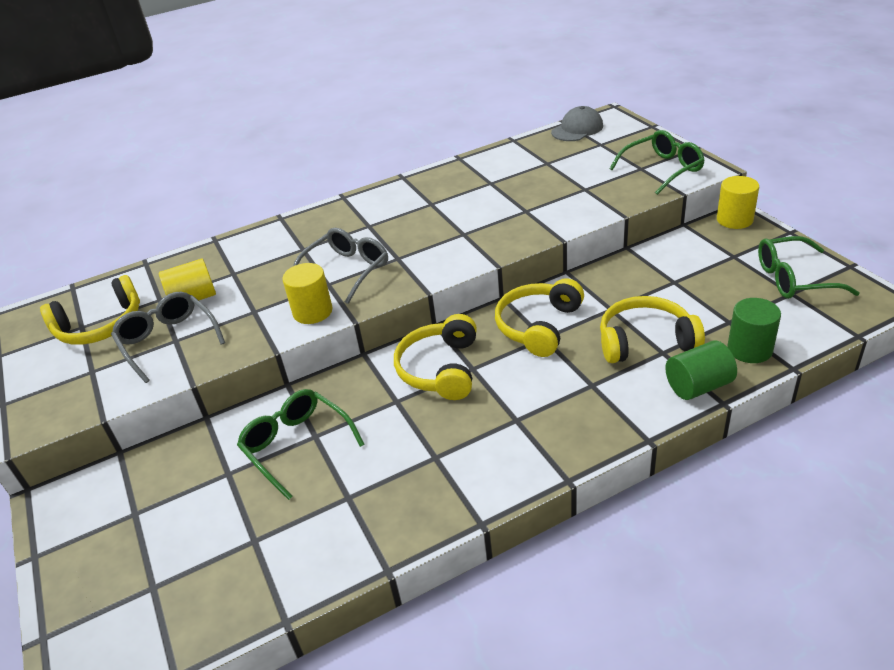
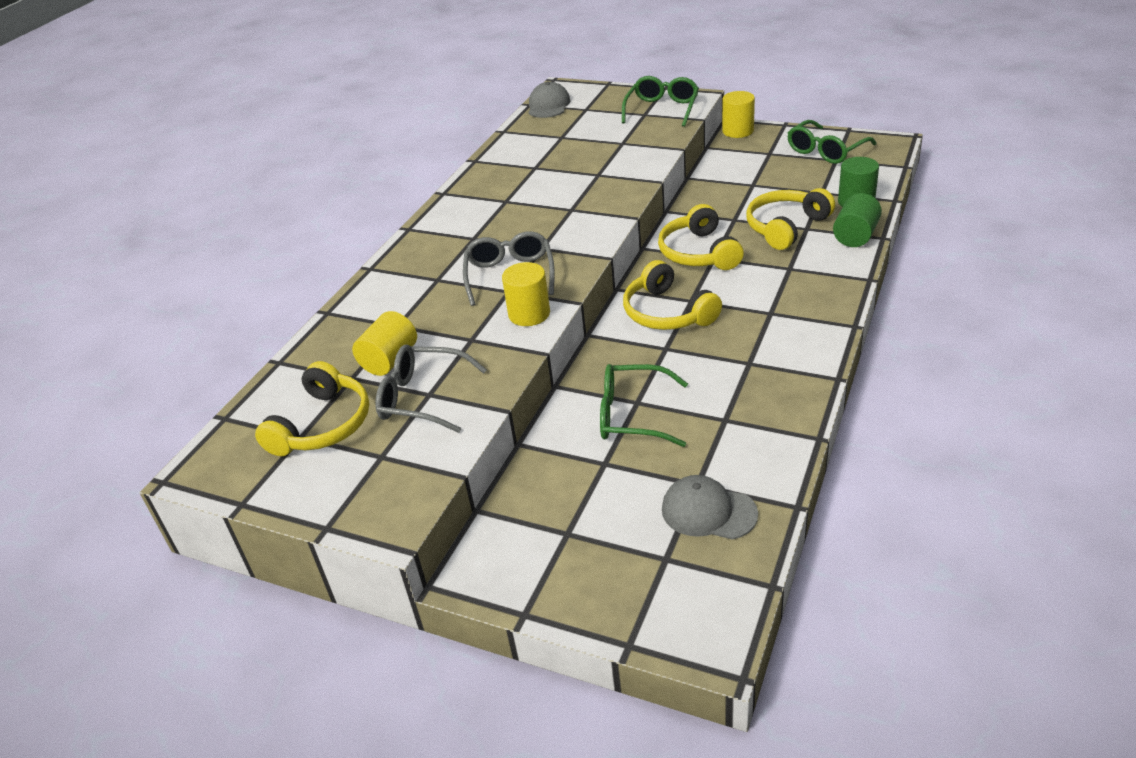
camera: 40 degrees left, 0 degrees up
none -> grey cap [662,475,758,540]

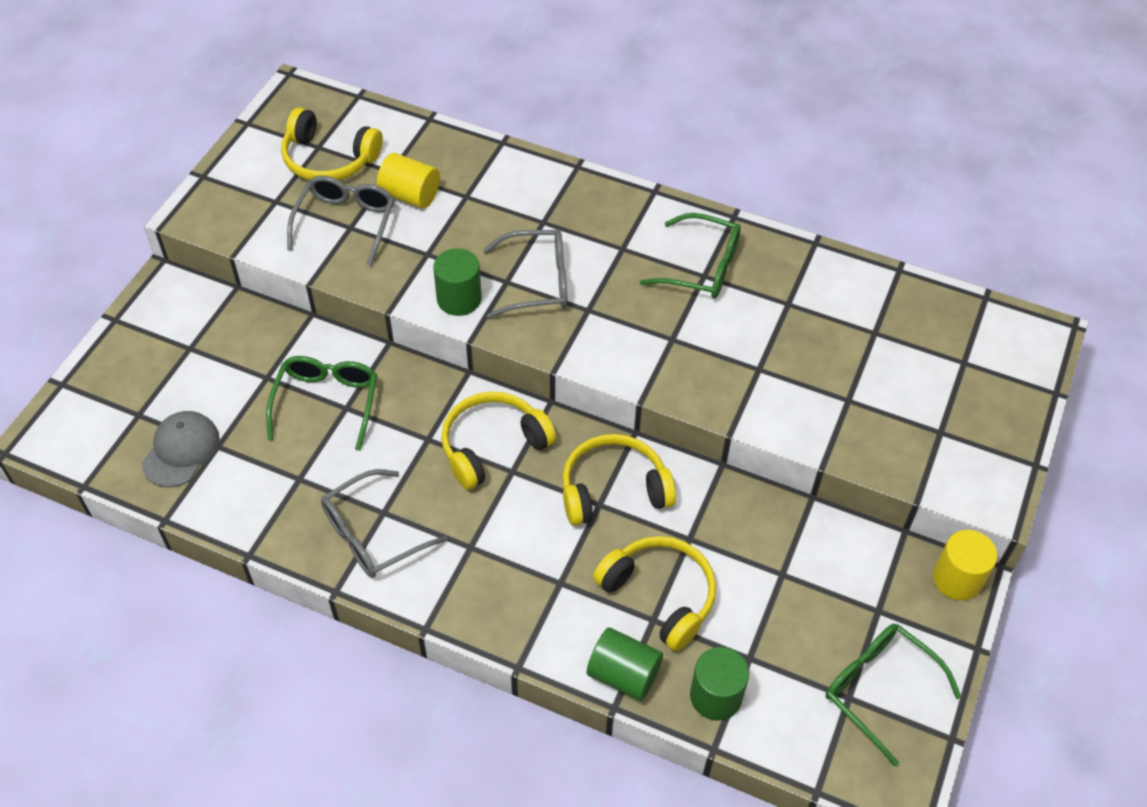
camera: 85 degrees right, 15 degrees up
yellow cylinder [502,262,550,326] -> green cylinder [433,248,482,316]
grey cap [528,82,570,118] -> none
green glasses [622,76,699,127] -> green glasses moved to [640,213,741,299]
none -> grey glasses [321,469,448,578]

